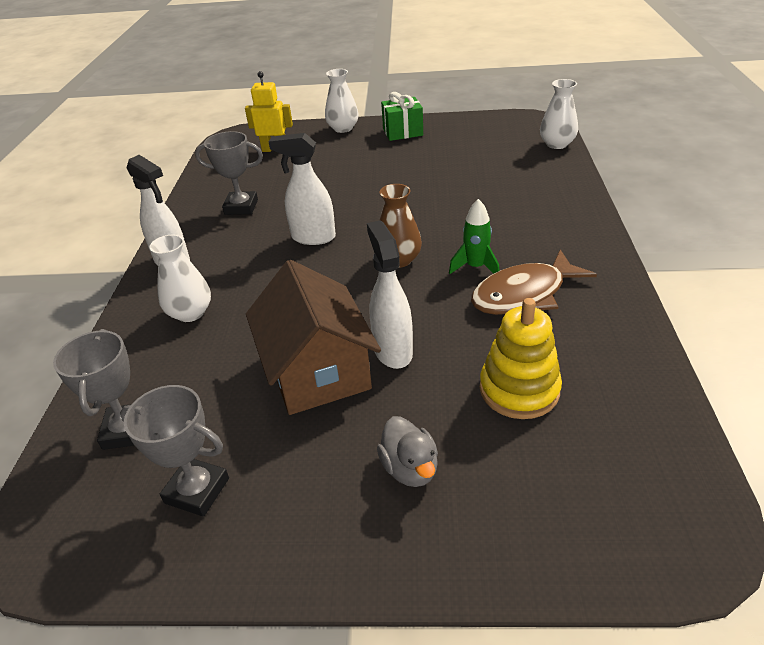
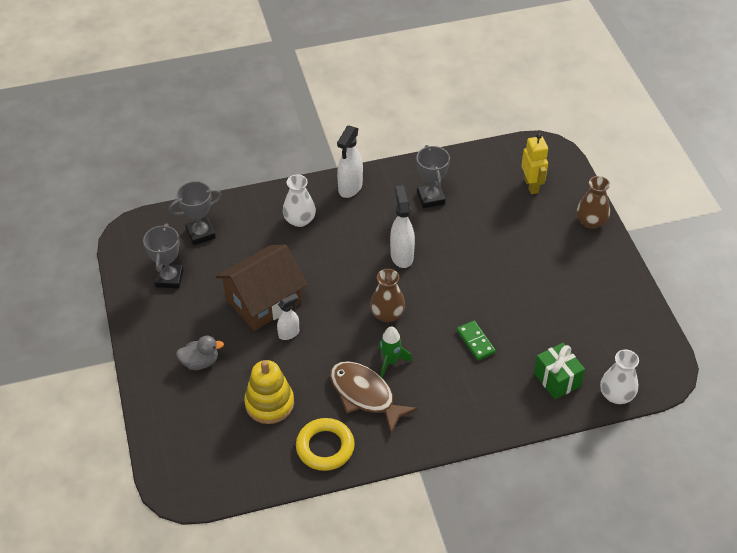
camera: 70 degrees right, 10 degrees up
white vase [325,69,359,133] -> brown vase [577,176,610,229]
white spray bottle [367,220,413,369] -> white spray bottle [277,294,299,340], size x0.61
grey duck [377,416,438,487] -> grey duck turned 150 degrees counterclockwise [176,336,224,370]
green gift [381,92,423,141] -> green gift moved to [534,343,585,399]
none -> yellow ring [296,418,355,471]
none -> green domino [457,321,496,360]

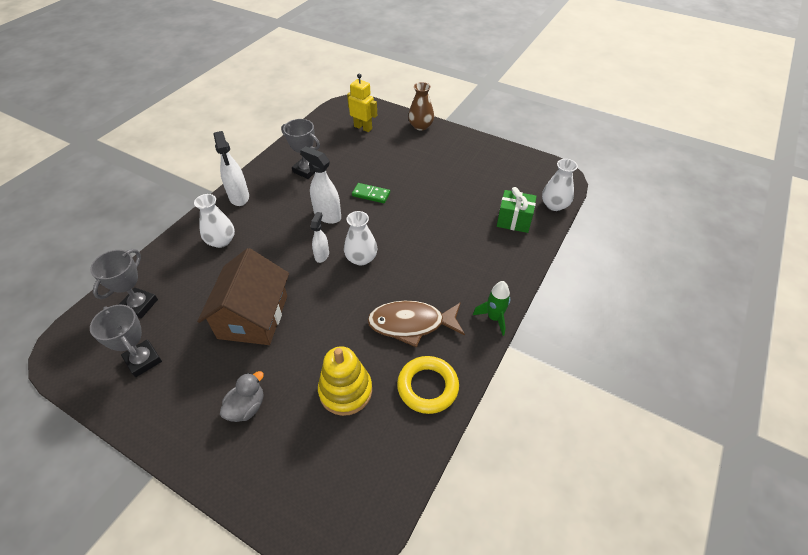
camera: 45 degrees left, 0 degrees up
white spray bottle [277,294,299,340] -> white spray bottle moved to [311,212,329,263]
brown vase [370,269,405,322] -> white vase [344,211,378,265]
green rocket [378,327,412,378] -> green rocket moved to [473,281,510,336]
green domino [457,321,496,360] -> green domino moved to [352,183,390,203]

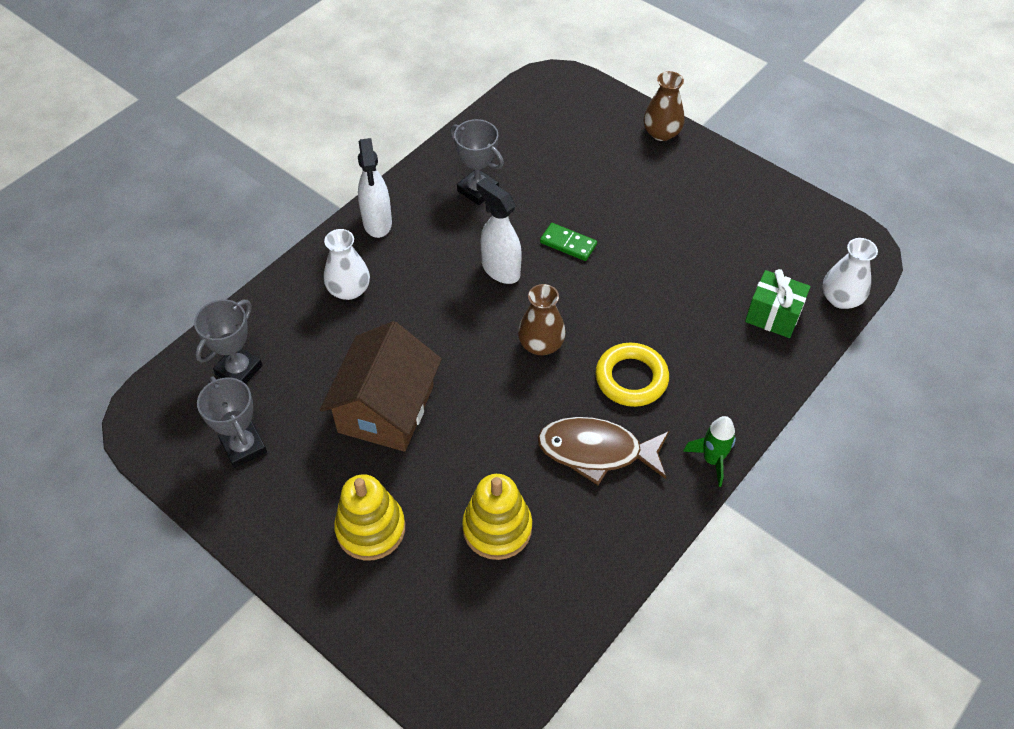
camera: 10 degrees right, 5 degrees up
grey duck [220,371,264,422] -> yellow stacking toy [334,474,405,561]
white spray bottle [311,212,329,263] -> none
white vase [344,211,378,265] -> brown vase [518,284,566,355]
yellow robot [347,73,377,132] -> none
yellow ring [397,356,459,414] -> yellow ring moved to [595,343,669,407]

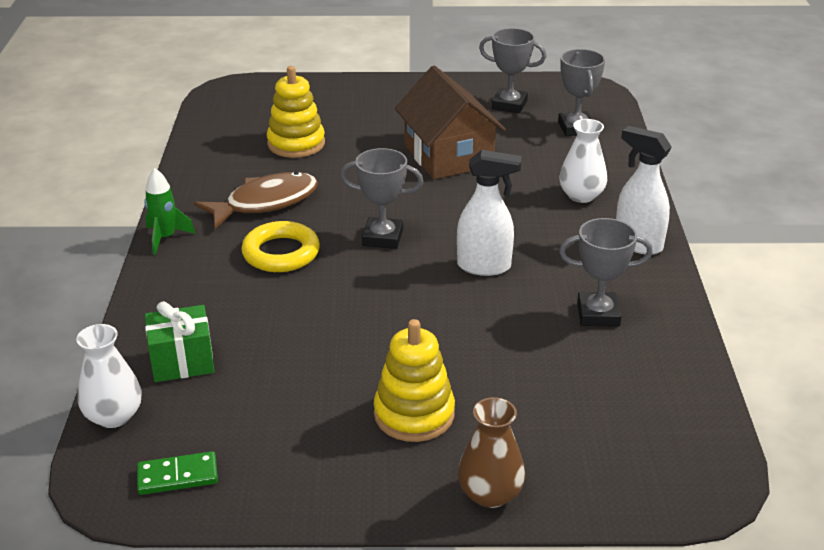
camera: 140 degrees right, 20 degrees down
yellow stacking toy [334,474,405,561] -> yellow stacking toy moved to [374,319,455,442]
brown vase [518,284,566,355] -> grey trophy [340,148,423,249]
green domino [540,223,597,261] -> green domino moved to [137,451,218,495]

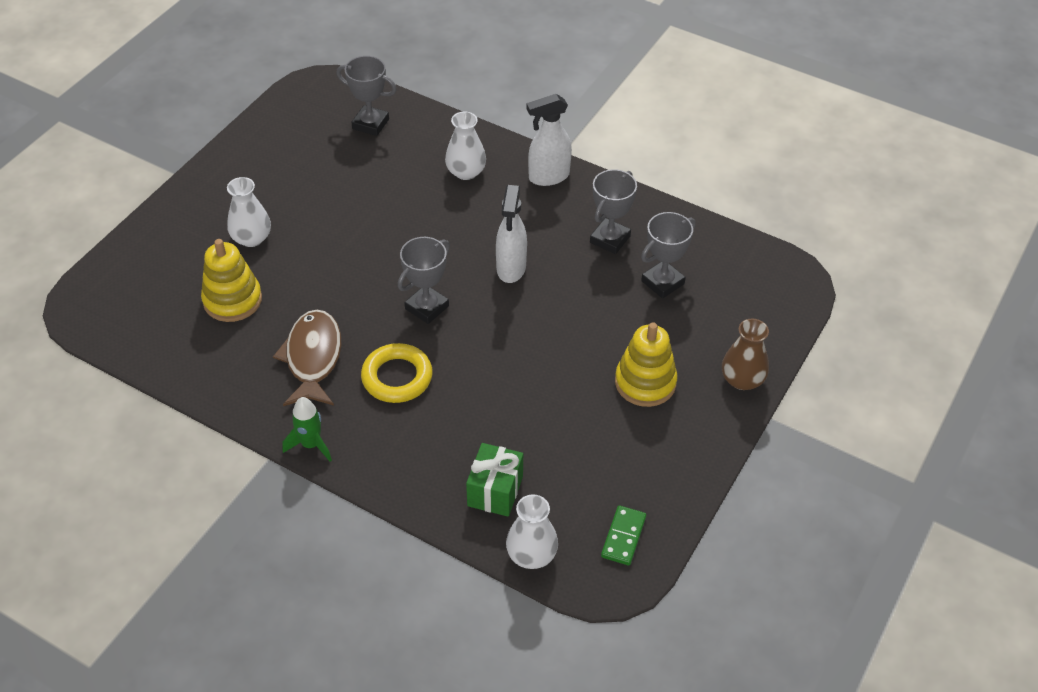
camera: 60 degrees left, 15 degrees up
brown house [395,66,506,179] -> none
white spray bottle [457,150,521,276] -> white spray bottle turned 150 degrees clockwise [496,185,527,283]
grey trophy [479,28,546,113] -> grey trophy moved to [641,212,696,299]
none -> white vase [227,177,271,247]

